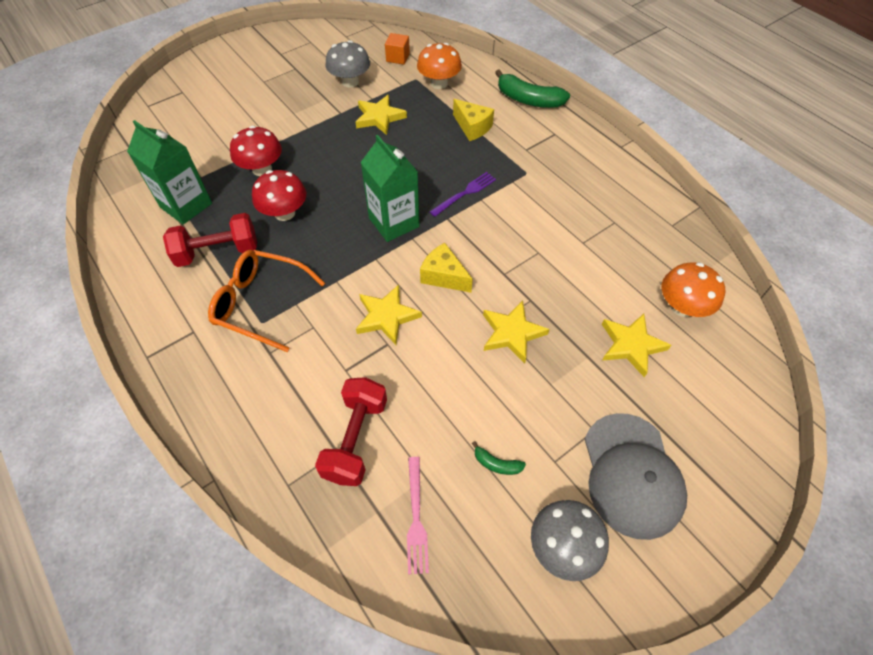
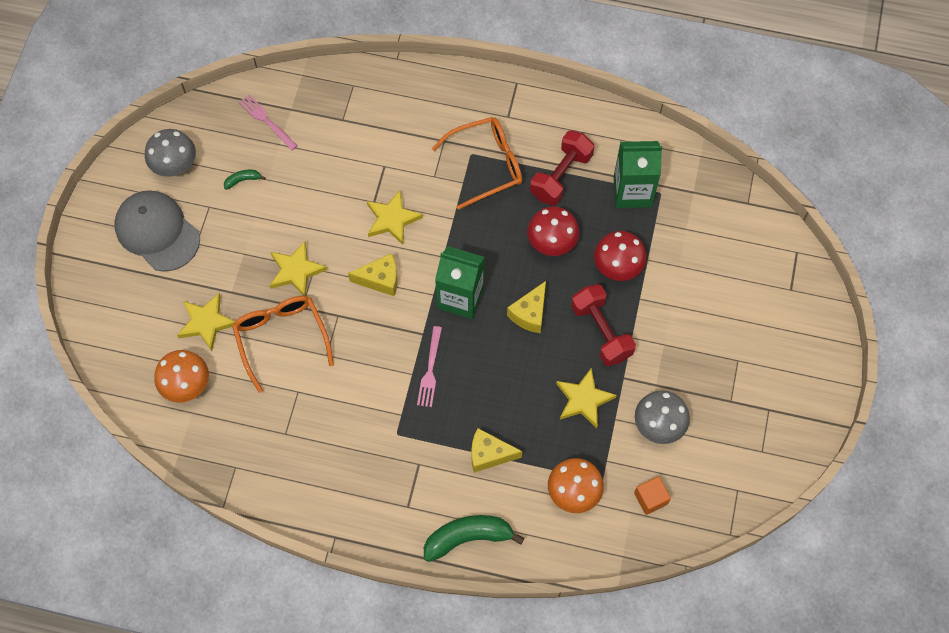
camera: 140 degrees right, 10 degrees up
red dumbbell [315,377,387,486] -> red dumbbell moved to [571,284,636,366]
purple fork [430,172,496,217] -> pink fork [417,326,442,407]
none -> orange glasses [232,296,334,393]
none -> yellow cheese [507,281,546,333]

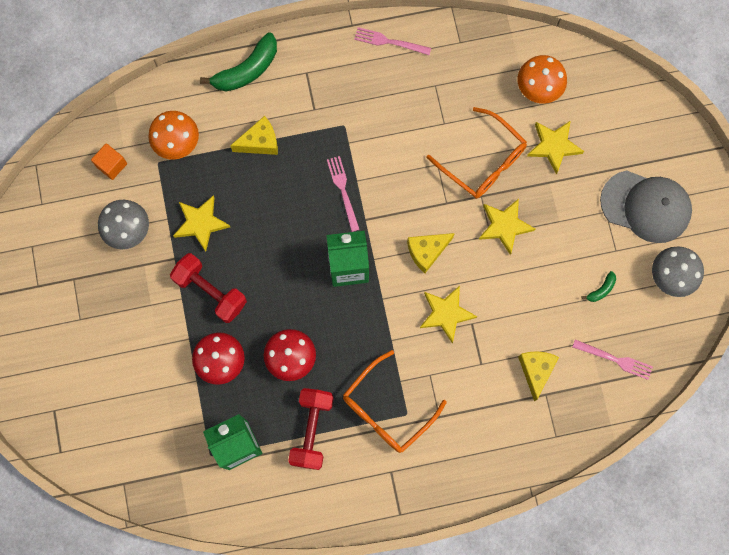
camera: 155 degrees right, 10 degrees up
yellow cheese [507,281,546,333] -> yellow cheese moved to [518,351,559,402]
none -> pink fork [354,27,431,55]

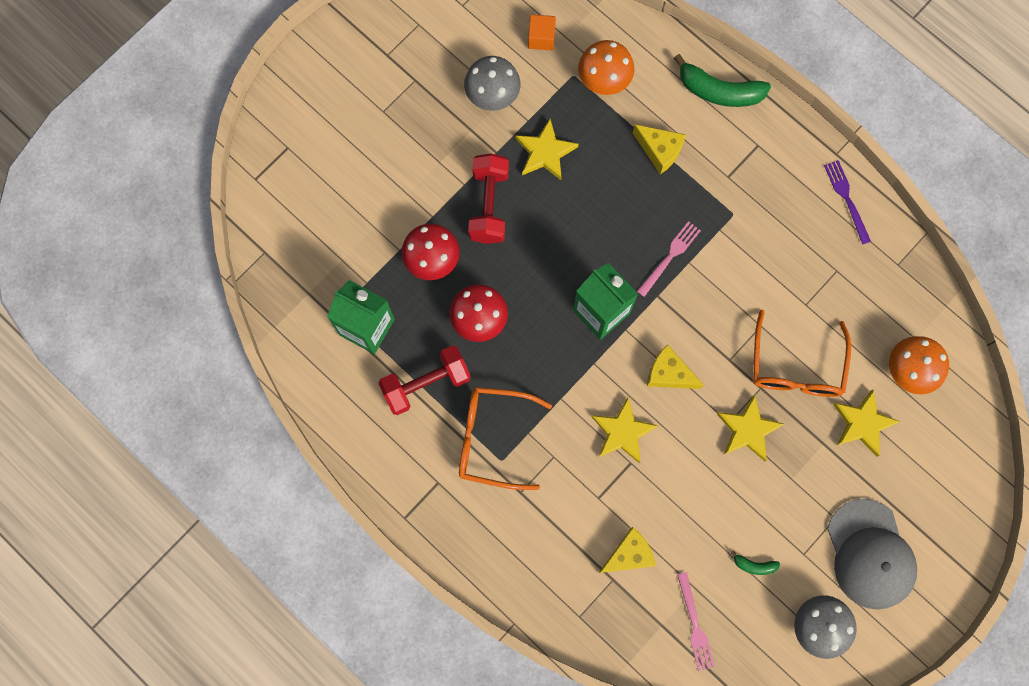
camera: 55 degrees right, 0 degrees up
pink fork [354,27,431,55] -> purple fork [824,160,871,245]

